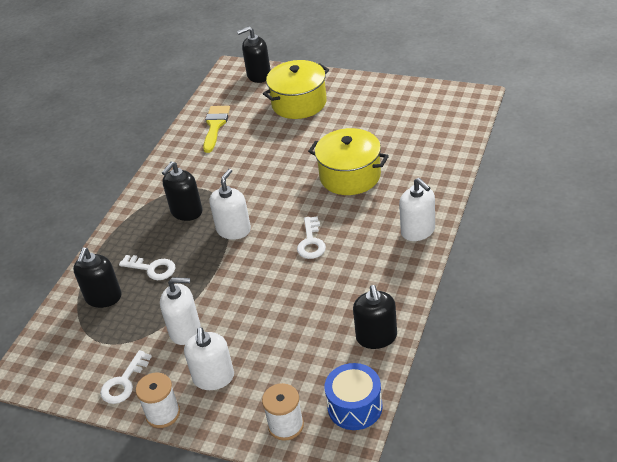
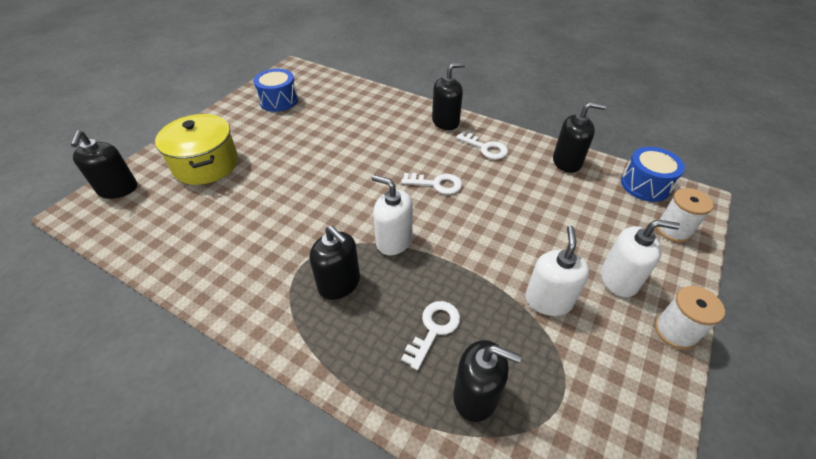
camera: 85 degrees left, 5 degrees up
white key [100,350,152,404] -> white key moved to [456,131,508,159]
yellow brush [203,106,230,153] -> none
yellow pot [308,128,389,195] -> none
white soap dispenser [399,178,435,241] -> black soap dispenser [432,62,465,130]
none -> blue drum [253,69,298,112]

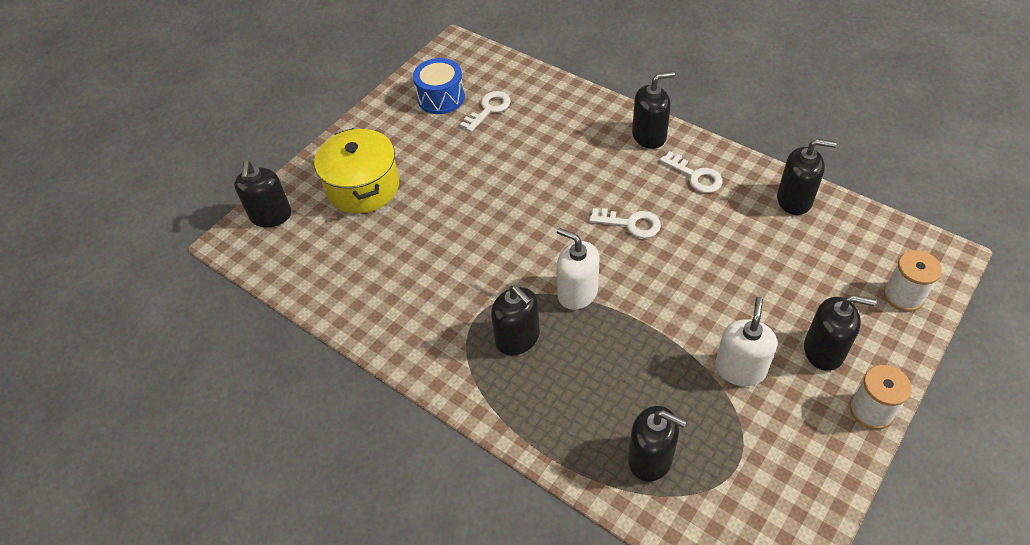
camera: 10 degrees right, 5 degrees up
white key [401,301,460,370] -> white key moved to [460,91,511,132]
white soap dispenser [601,220,680,297] -> black soap dispenser [804,295,876,371]
blue drum [621,147,685,202] -> none

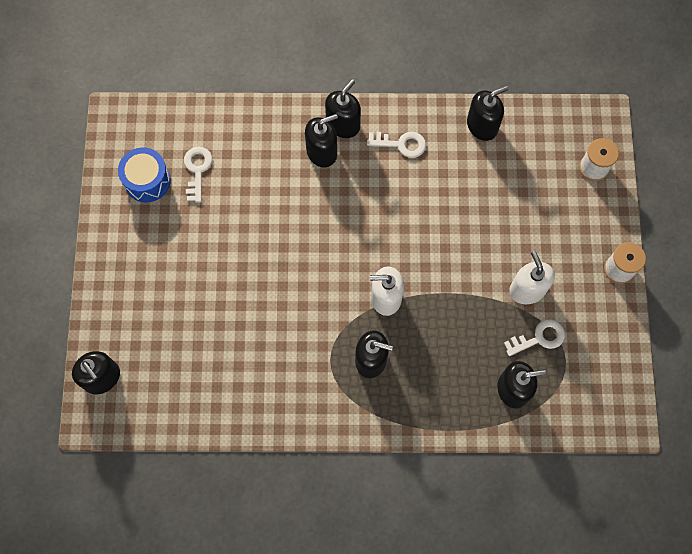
camera: 40 degrees left, 20 degrees up
yellow pot [314,128,399,214] -> none
white key [589,208,661,238] -> white key moved to [504,319,565,356]
black soap dispenser [804,295,876,371] -> black soap dispenser moved to [305,114,338,168]

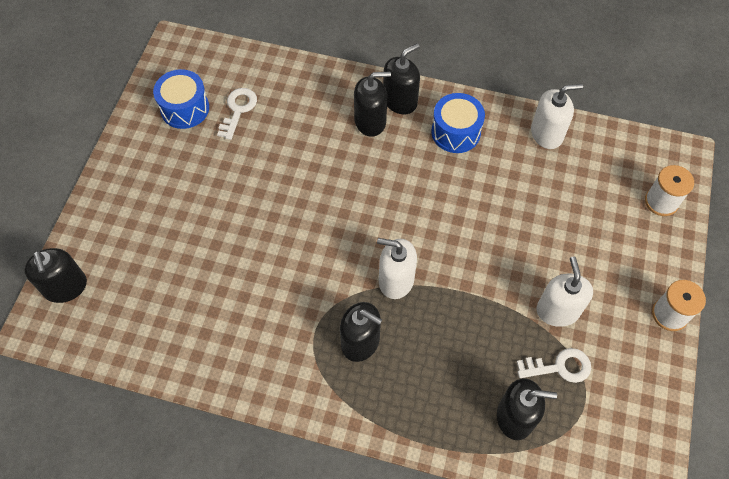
camera: 15 degrees right, 10 degrees down
white key [367,132,426,158] -> blue drum [431,93,485,153]
black soap dispenser [467,86,508,141] -> white soap dispenser [531,84,583,149]

